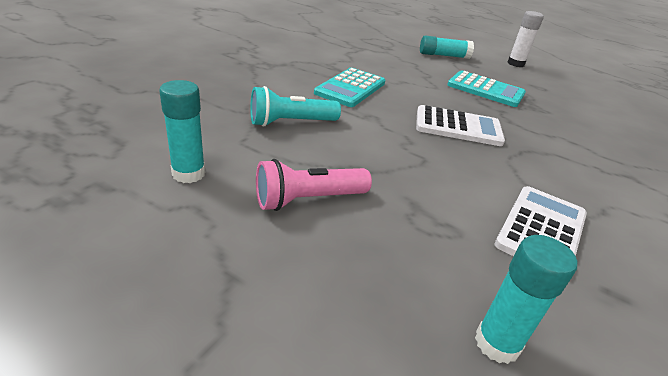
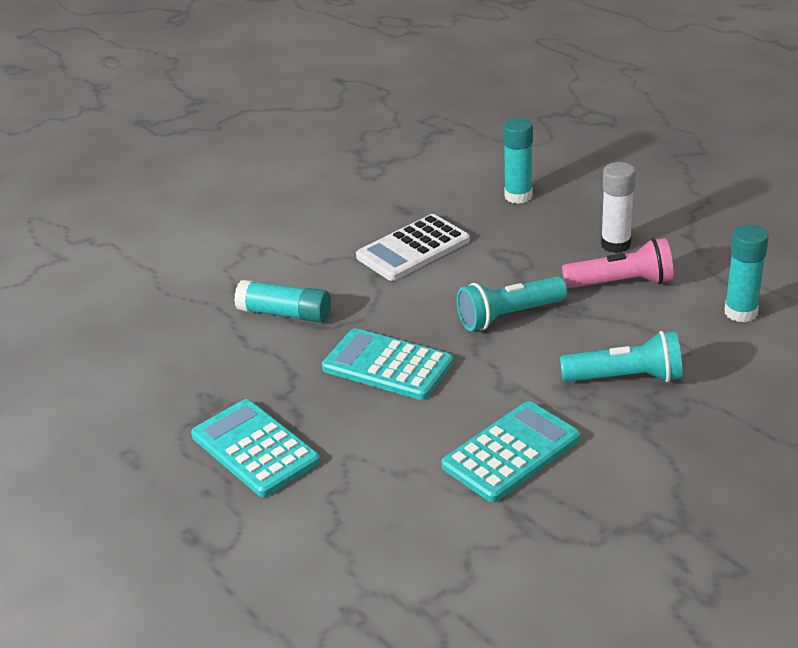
camera: 155 degrees left, 0 degrees up
white calculator [416,105,505,146] -> turquoise calculator [322,328,454,400]
turquoise glue stick [420,35,474,59] -> turquoise glue stick moved to [234,280,331,323]
white glue stick [507,11,544,67] -> white glue stick moved to [601,162,636,253]
none -> turquoise flashlight [457,277,567,331]

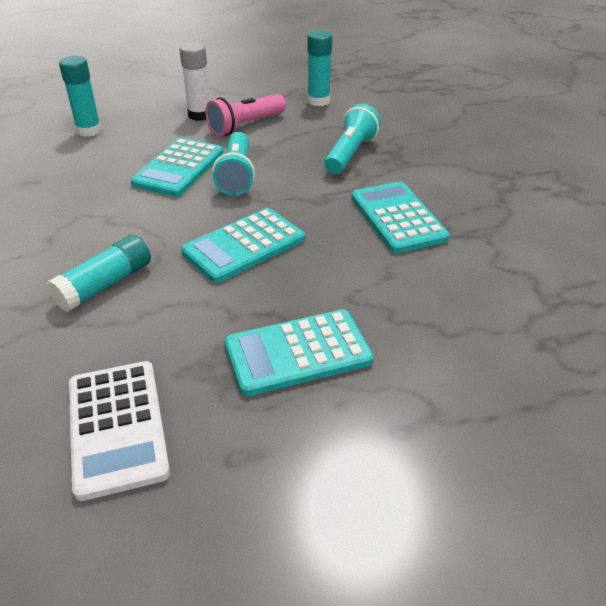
camera: 70 degrees left, 5 degrees up
white calculator [356,214,470,281] -> white calculator moved to [69,361,170,501]
pink flashlight [562,238,674,288] -> pink flashlight turned 150 degrees counterclockwise [205,94,286,136]
none -> turquoise calculator [131,138,224,197]

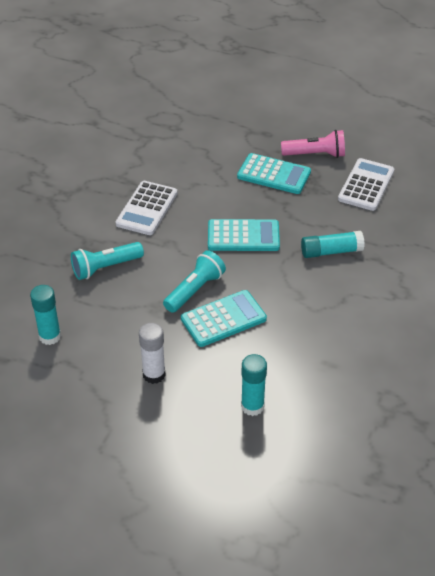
camera: 140 degrees left, 5 degrees up
pink flashlight [205,94,286,136] -> pink flashlight moved to [281,130,345,158]
turquoise calculator [351,182,450,253] -> white calculator [116,181,177,235]

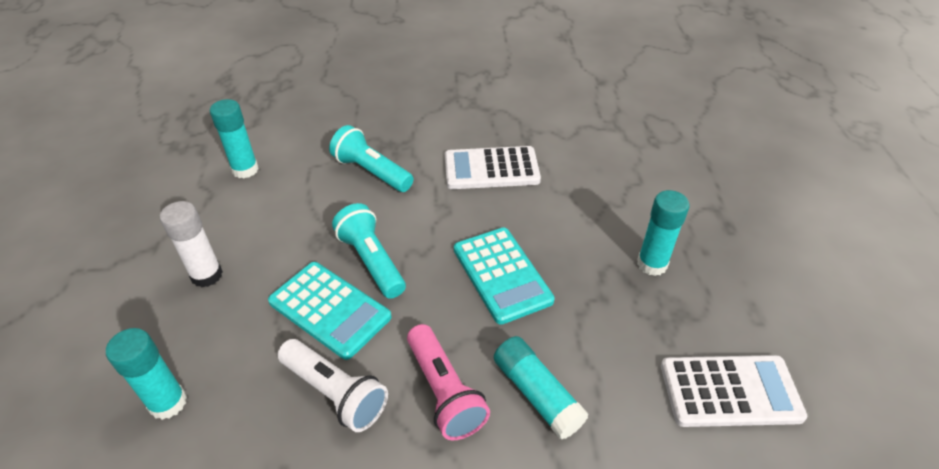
camera: 65 degrees right, 0 degrees up
turquoise flashlight [163,250,226,313] -> turquoise flashlight turned 135 degrees counterclockwise [332,203,406,299]
turquoise calculator [237,153,311,194] -> turquoise glue stick [637,190,690,276]
pink flashlight [281,130,345,158] -> pink flashlight moved to [407,324,490,441]
none -> white flashlight [278,339,388,432]

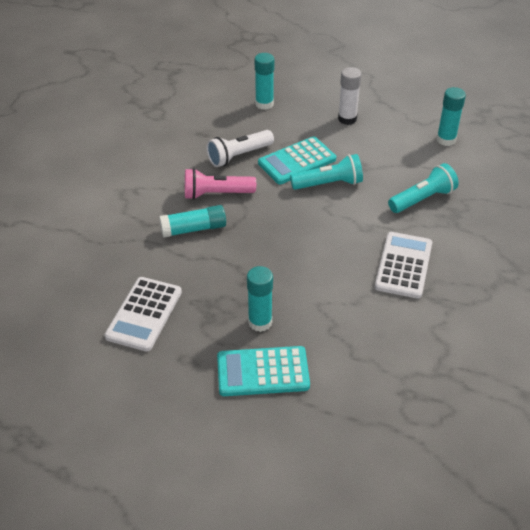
camera: 110 degrees right, 0 degrees up
turquoise calculator [454,227,555,325] -> turquoise calculator moved to [217,346,310,396]

